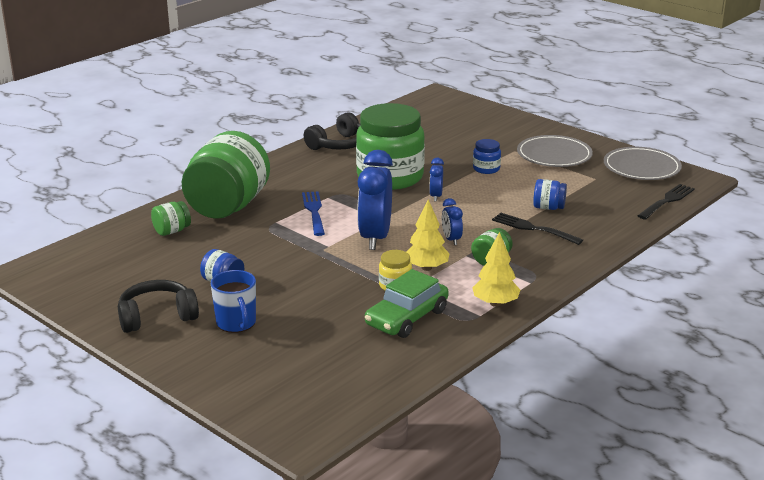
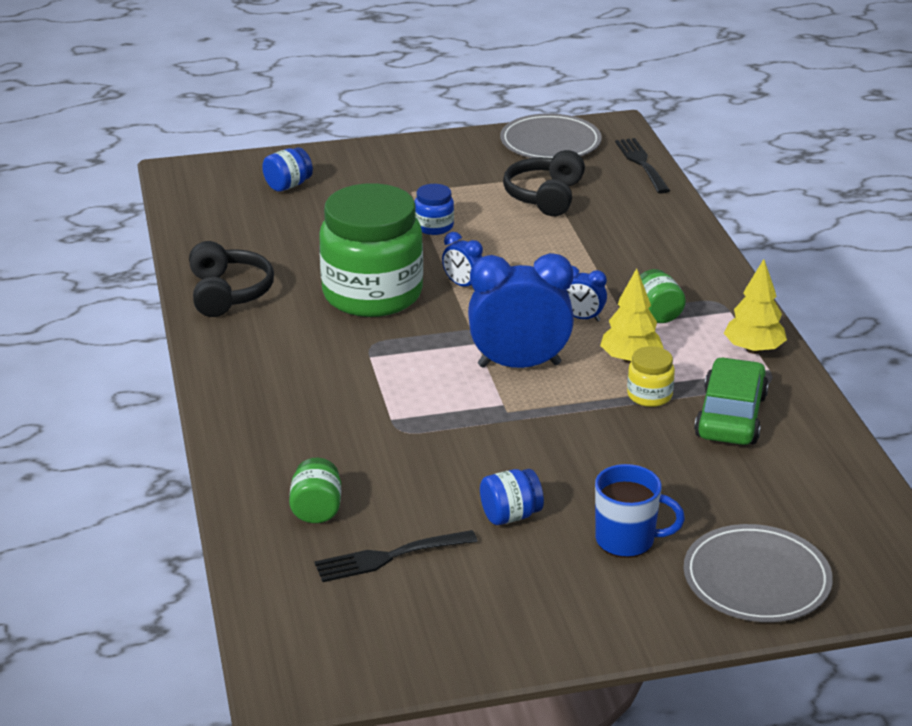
camera: 55 degrees left, 5 degrees up
black headphones [118,280,199,333] -> black headphones moved to [503,150,585,216]
green jar [182,131,270,219] -> none
blue fork [302,191,325,236] -> none
blue clock [357,150,393,250] -> blue clock turned 135 degrees clockwise [468,253,574,368]
green car [365,269,449,338] -> green car turned 150 degrees counterclockwise [694,357,769,445]
black fork [492,213,583,245] -> black fork moved to [315,530,478,582]
grey plate [517,135,593,167] -> grey plate moved to [684,524,833,622]
blue jar [533,179,567,210] -> blue jar moved to [262,147,313,192]

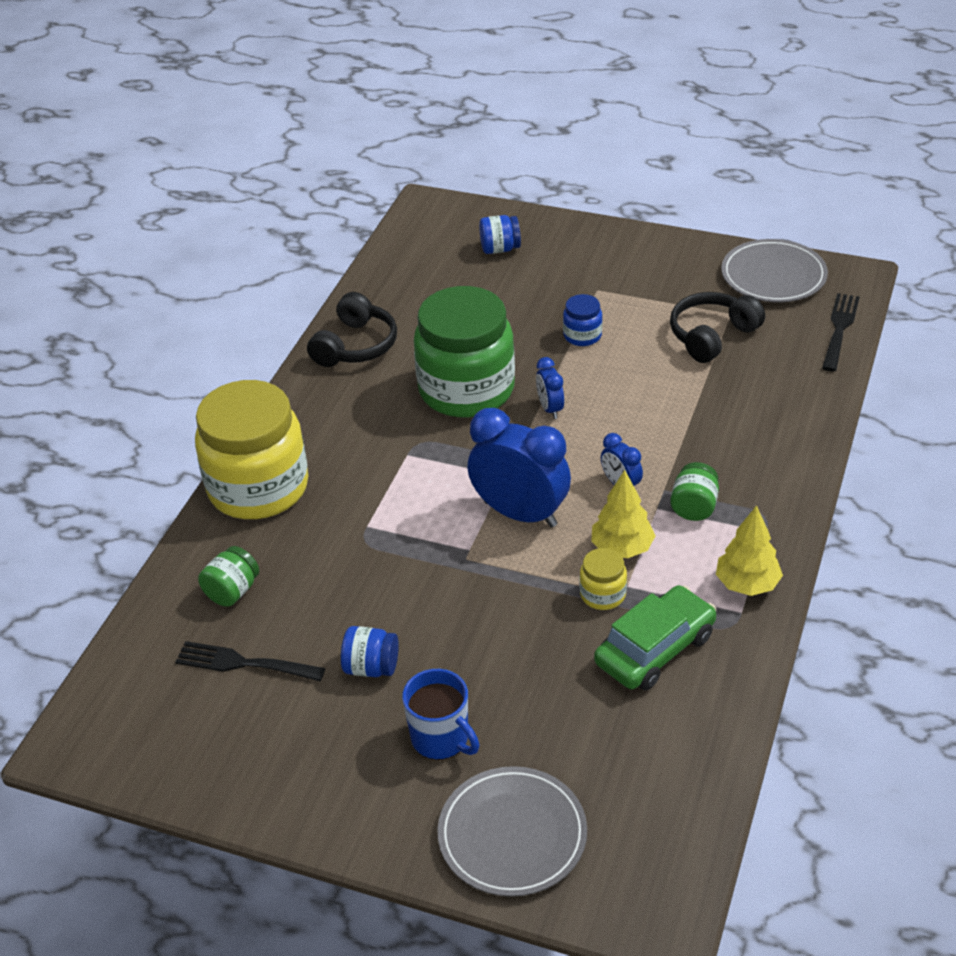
camera: 35 degrees right, 10 degrees up
none -> yellow jar [195,380,308,519]

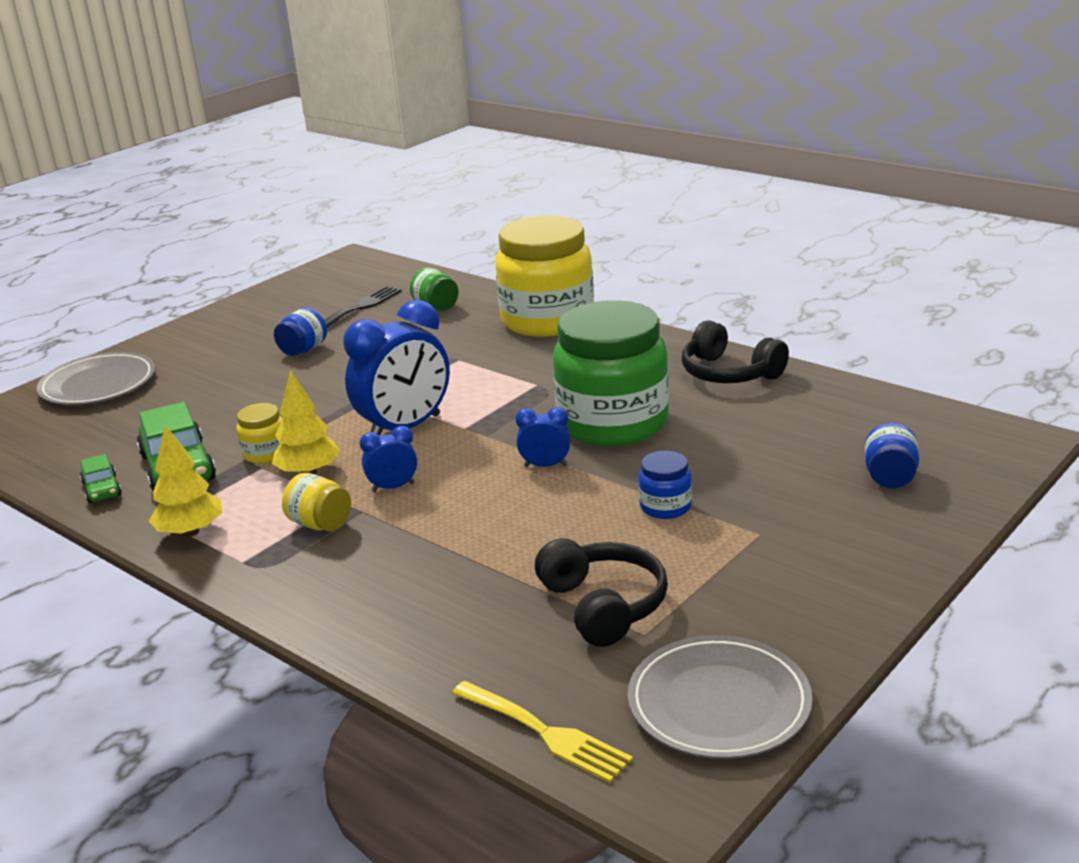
camera: 110 degrees right, 15 degrees down
blue mug [402,669,479,760] -> none
green jar [670,462,719,521] -> yellow jar [282,473,351,531]
black fork [822,293,860,371] -> yellow fork [452,681,633,783]
none -> green car [80,454,122,503]

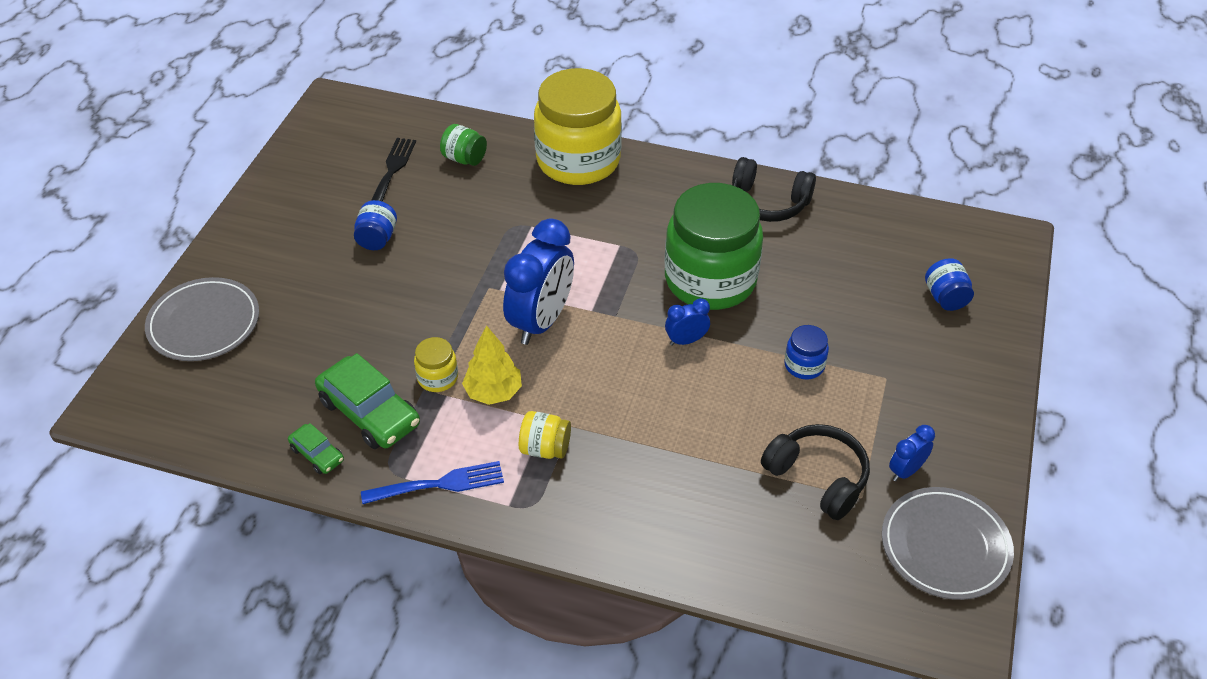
camera: 25 degrees left, 20 degrees up
yellow tree [149,425,222,537] -> blue fork [361,461,504,504]
blue clock [360,426,417,492] -> blue clock moved to [889,425,935,481]
yellow fork [452,681,633,783] -> none

